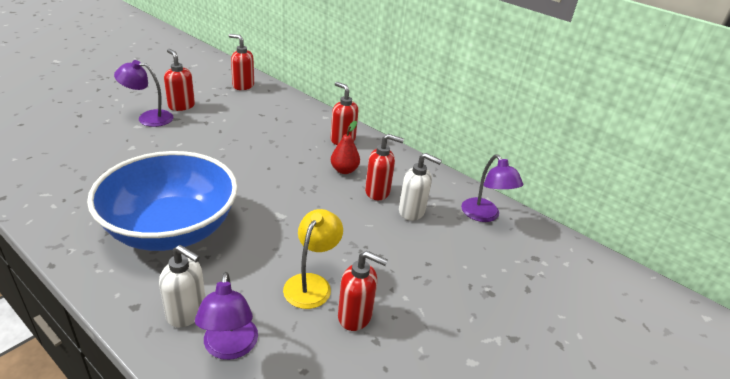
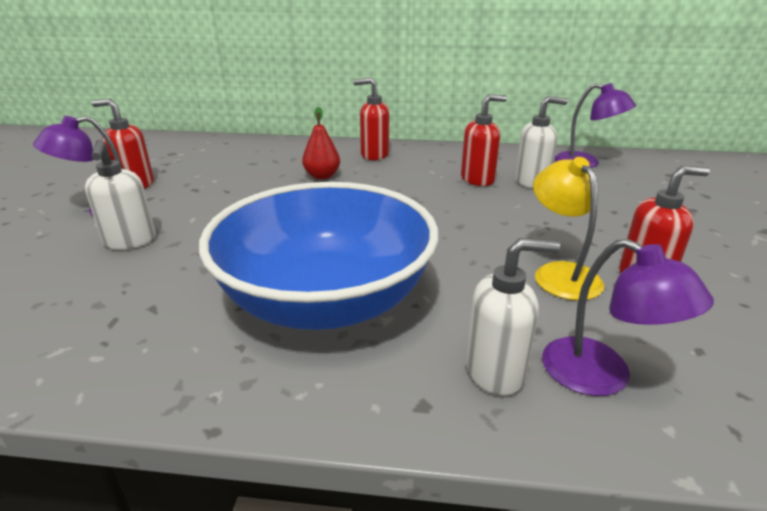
camera: 30 degrees left, 5 degrees down
red soap dispenser [229,34,254,90] -> none
red pear [331,121,360,174] -> red pear moved to [302,107,340,179]
none -> white soap dispenser [85,140,156,250]

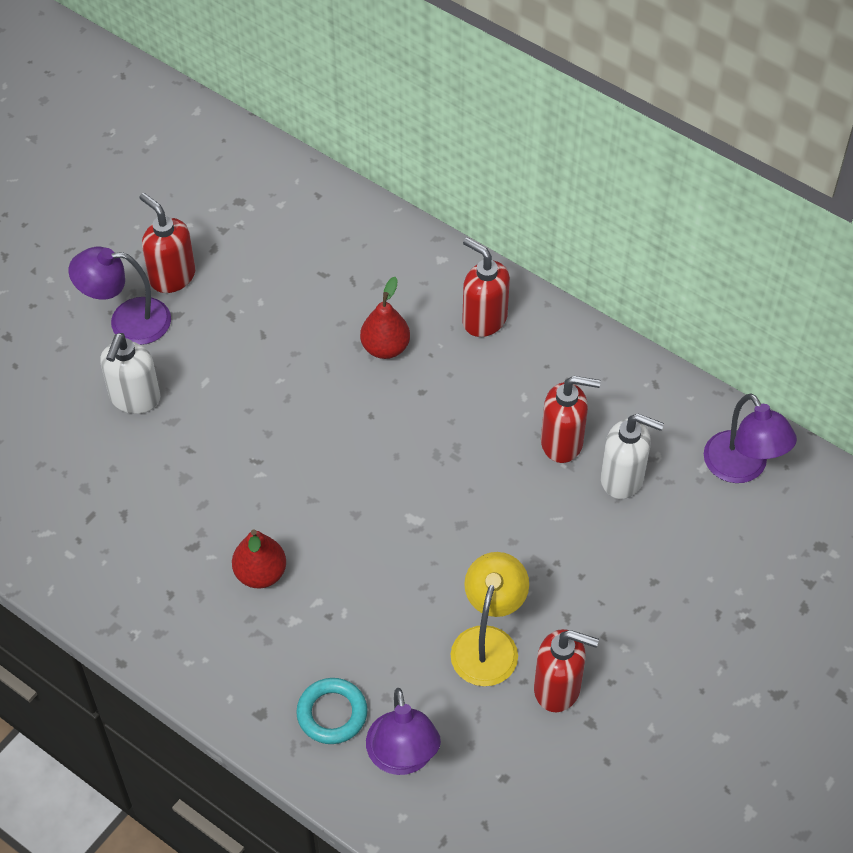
camera: 30 degrees right, 25 degrees up
blue bowl [199,182,438,330] -> red pear [232,529,286,588]
white soap dispenser [466,238,560,396] -> turquoise ring [296,678,368,744]

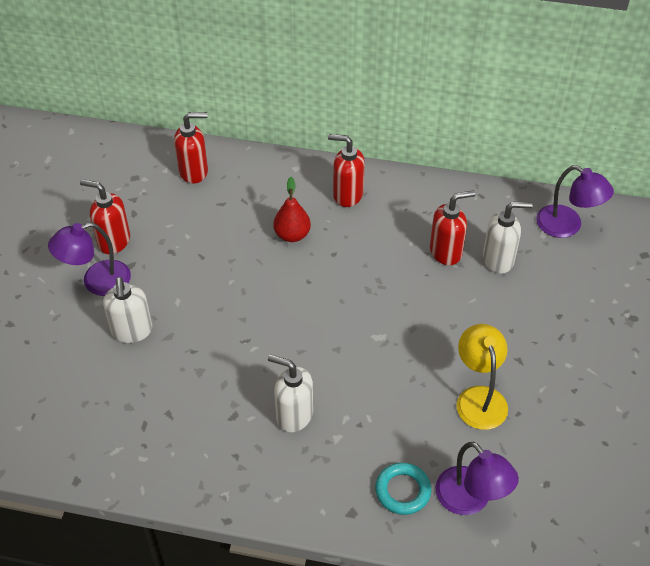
camera: 25 degrees left, 5 degrees down
red pear [232,529,286,588] -> white soap dispenser [268,354,313,432]
red soap dispenser [534,629,599,712] -> red soap dispenser moved to [174,112,208,184]

